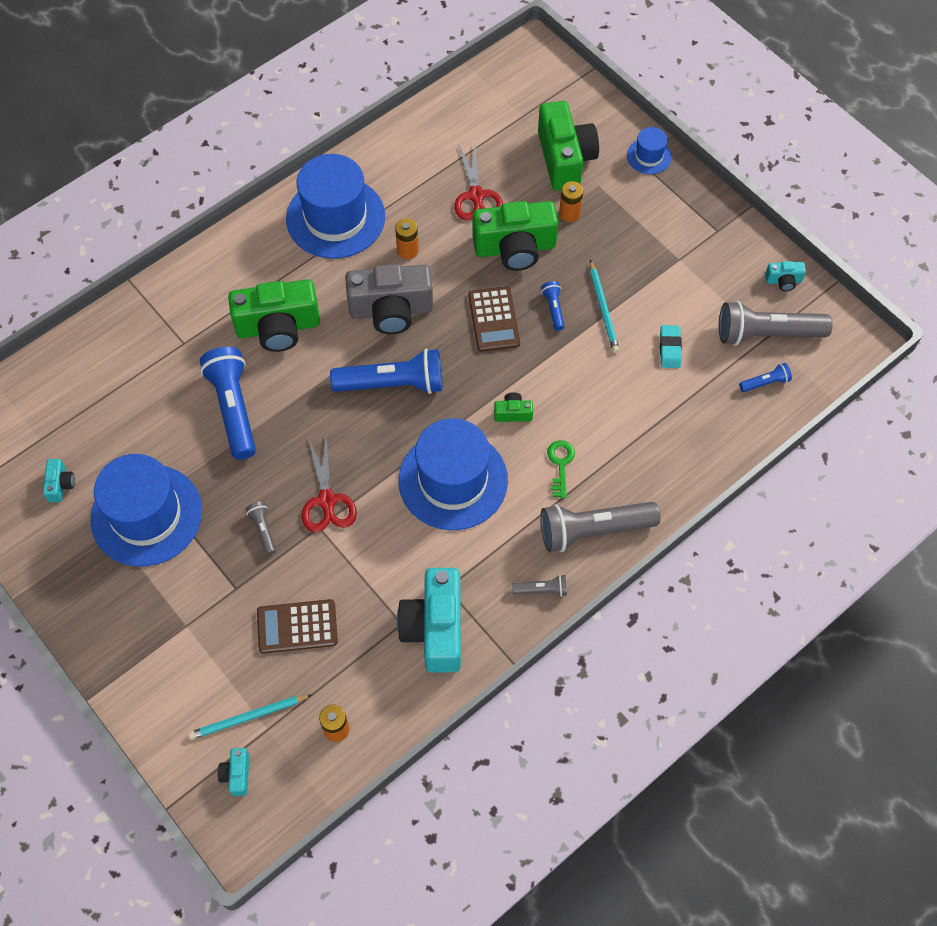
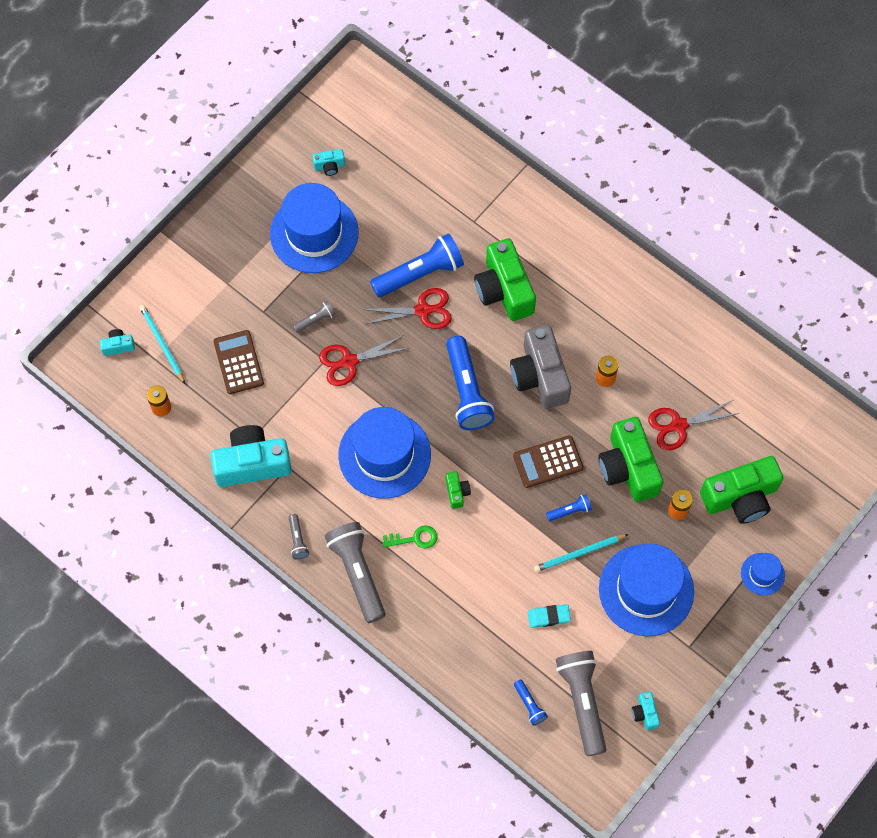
camera: 80 degrees right, 5 degrees up
blue hat [286,154,385,259] -> blue hat moved to [599,544,694,636]
none -> red scissors [362,288,452,329]

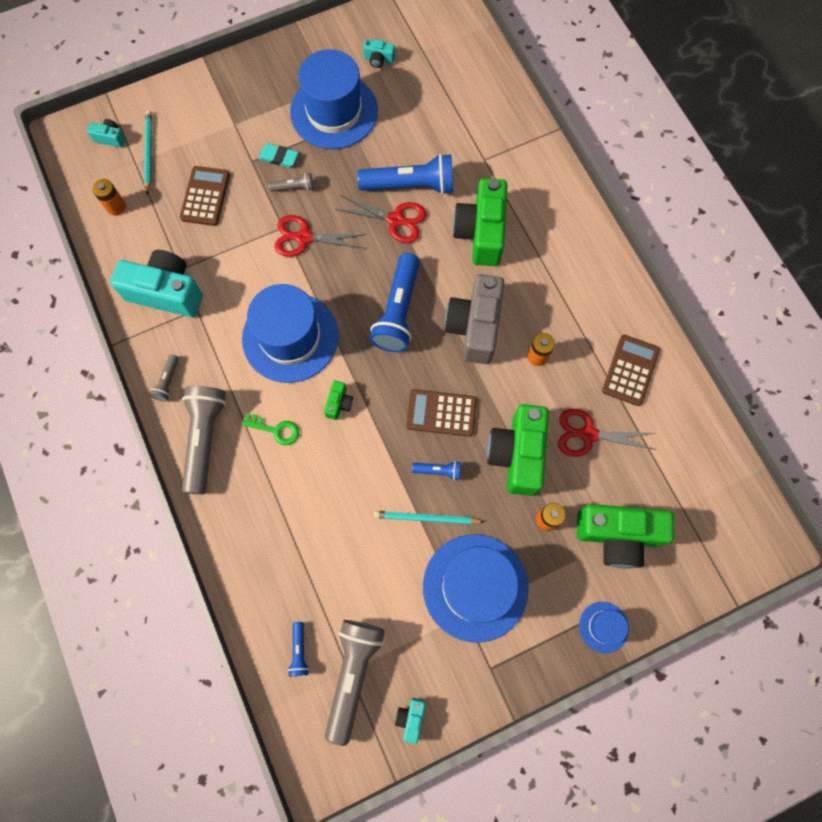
camera: 25 degrees right, 5 degrees up
turquoise eraser [528,604,571,628] -> turquoise eraser moved to [258,143,298,167]
none -> brown calculator [602,335,660,406]

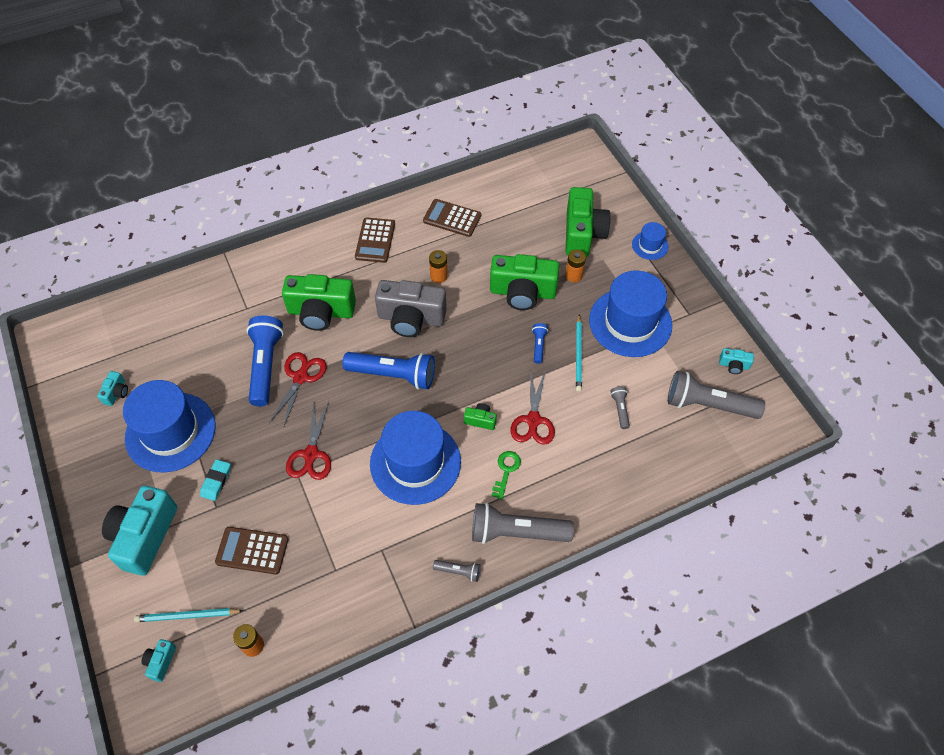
camera: 90 degrees left, 15 degrees down
turquoise camera [110,250,203,317] -> turquoise camera moved to [102,485,177,576]
grey flashlight [269,173,313,192] -> grey flashlight moved to [610,386,630,429]
blue flashlight [288,622,309,676] -> none
brown calculator [406,389,477,437] -> brown calculator moved to [355,217,395,263]
red scissors [558,409,656,457] -> red scissors moved to [511,369,555,445]

